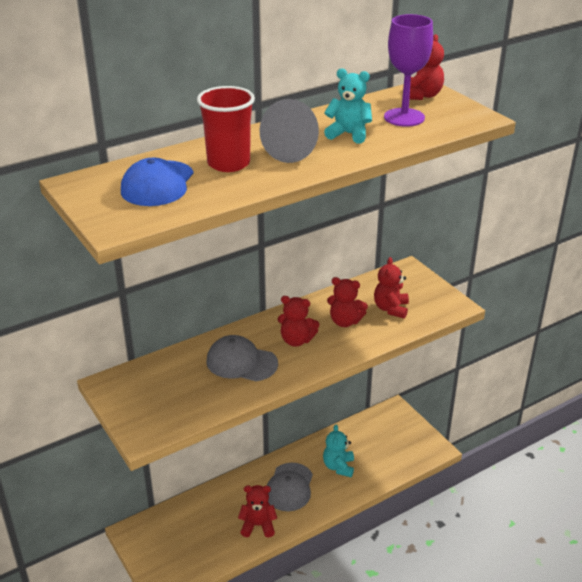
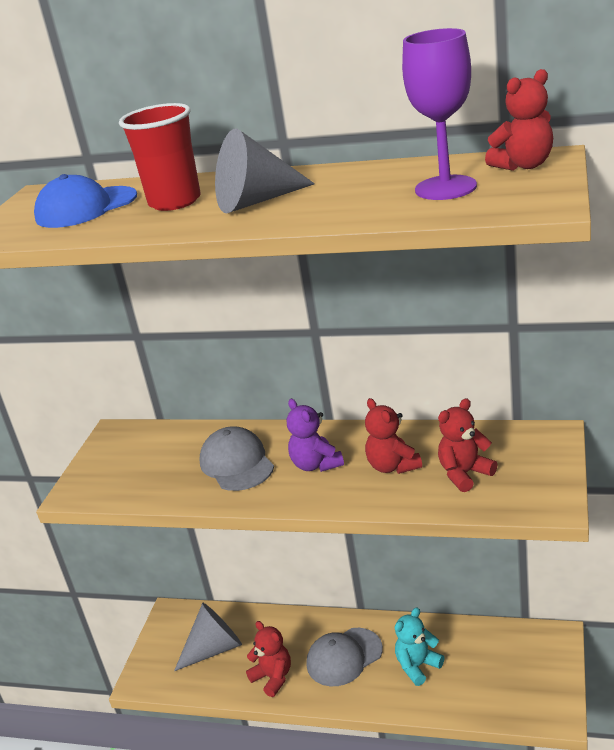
camera: 50 degrees right, 5 degrees down
red teddy bear [278,296,319,347] -> purple teddy bear [287,399,344,472]
turquoise teddy bear [324,68,372,144] -> none
none -> grey cone [174,603,242,671]

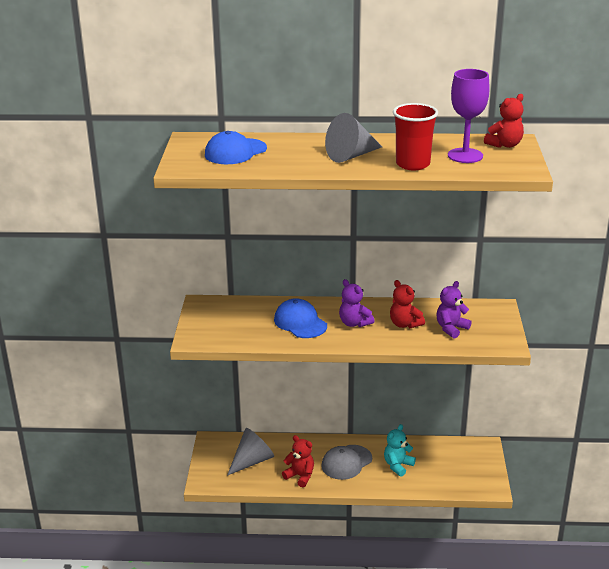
camera: 15 degrees left, 0 degrees up
red cup [119,103,201,211] -> red cup moved to [393,103,438,170]
grey cap [199,427,274,491] -> blue cap [274,298,327,338]
red teddy bear [438,398,497,492] -> purple teddy bear [436,281,472,339]

